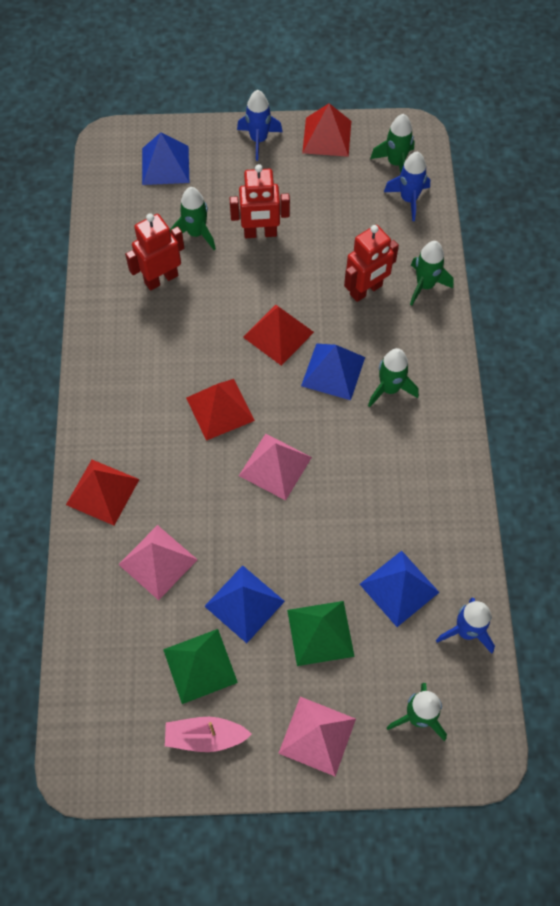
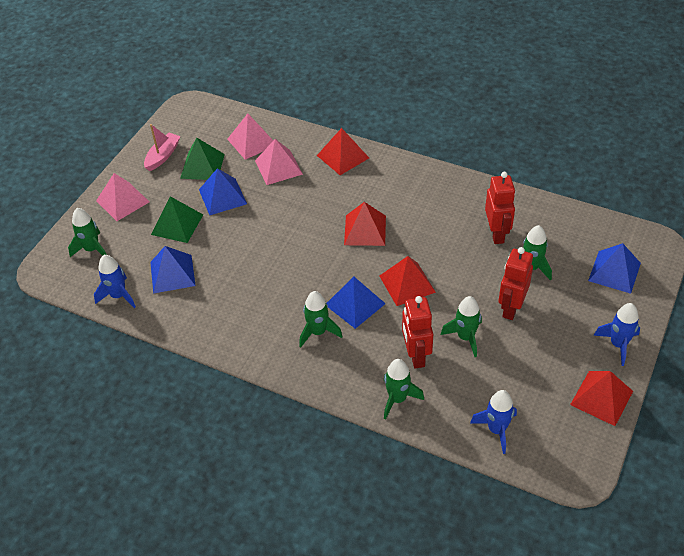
camera: 120 degrees right, 15 degrees down
pink pyramid [239,434,312,501] -> pink pyramid moved to [227,114,273,160]
green rocket [370,114,415,173] -> green rocket moved to [441,296,482,357]

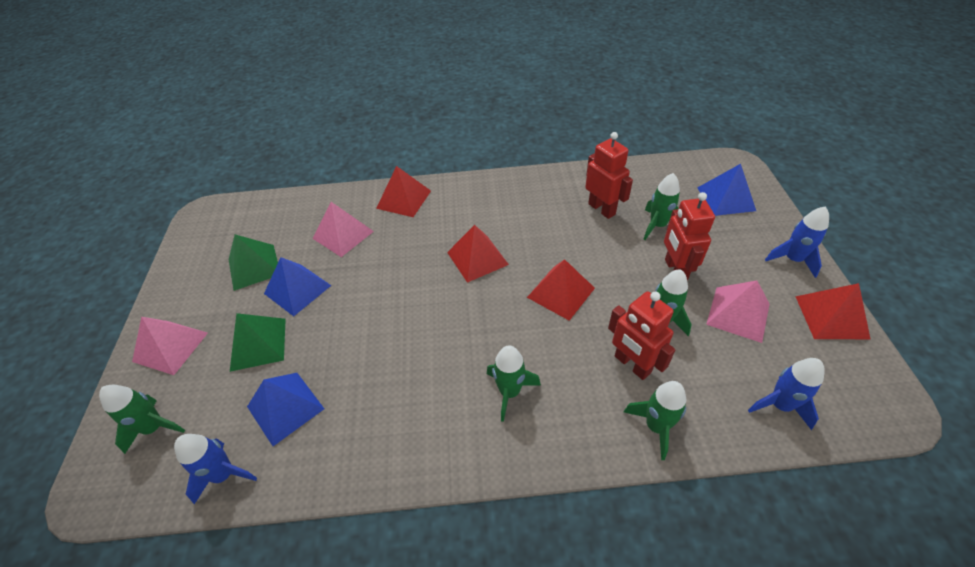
camera: 30 degrees left, 0 degrees up
pink boat [144,124,181,171] -> none
pink pyramid [227,114,273,160] -> pink pyramid moved to [706,280,770,343]
blue pyramid [326,277,386,329] -> none

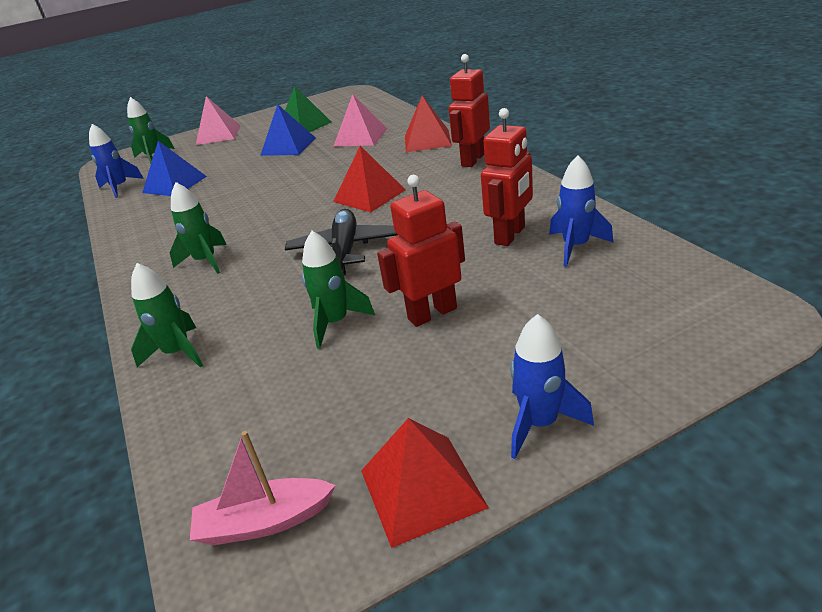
camera: 70 degrees right, 15 degrees down
green pyramid [230,313,286,372] -> none
red pyramid [527,259,595,321] -> black plane [285,209,398,275]
red robot [608,291,676,380] -> red robot moved to [449,54,490,167]
green rocket [644,173,680,240] -> none
blue pyramid [697,164,756,216] -> none
pink pyramid [706,280,770,343] -> none
blue rocket [748,358,825,430] -> blue rocket moved to [549,155,613,267]
none -> pink boat [190,431,336,545]

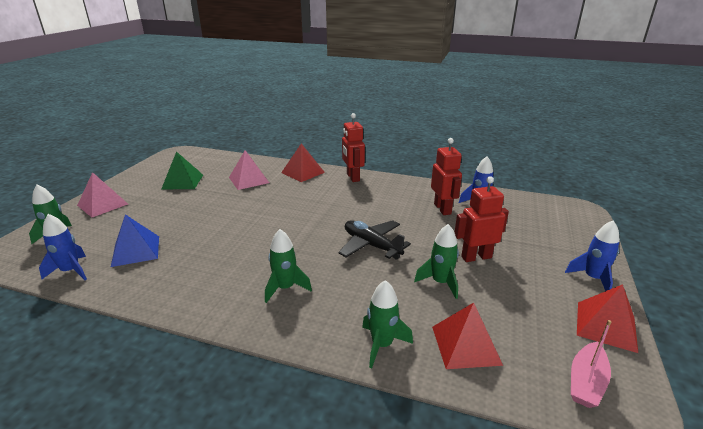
camera: 50 degrees left, 5 degrees down
blue pyramid [260,104,316,156] -> none
red pyramid [333,146,406,212] -> red pyramid moved to [432,303,503,369]
red robot [377,175,465,327] -> red robot turned 60 degrees clockwise [454,176,509,262]

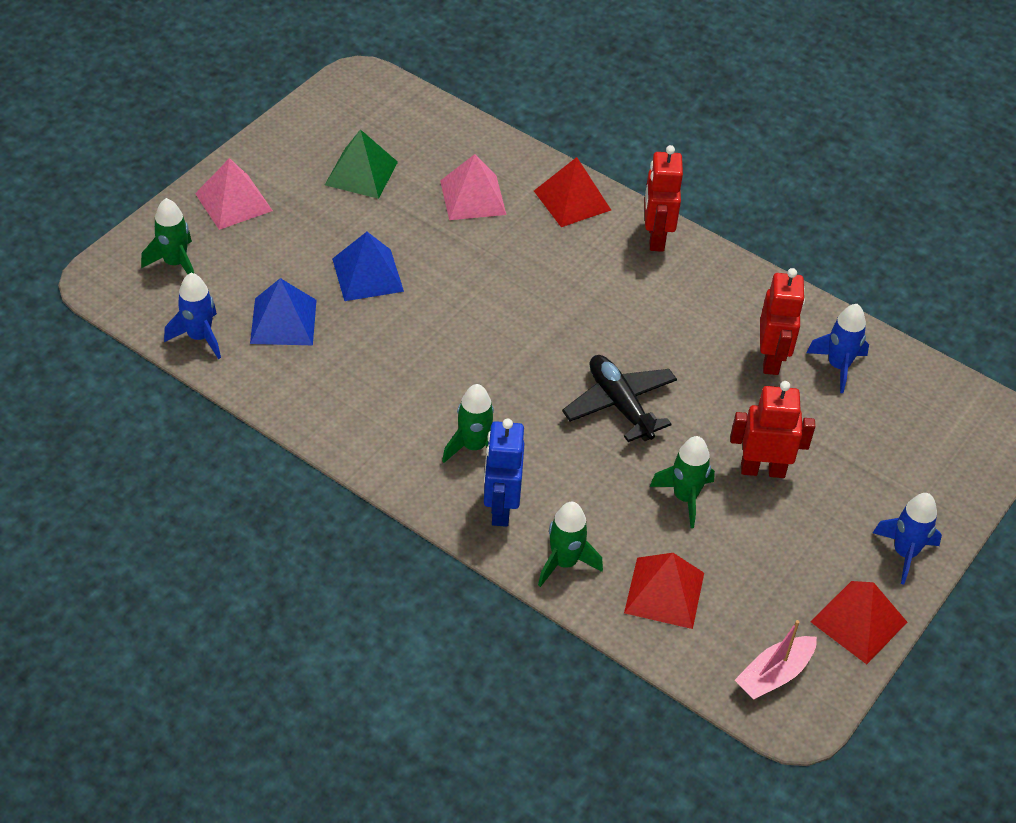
camera: 15 degrees right, 20 degrees up
none -> blue pyramid [332,232,404,301]
none -> blue robot [484,419,525,527]

